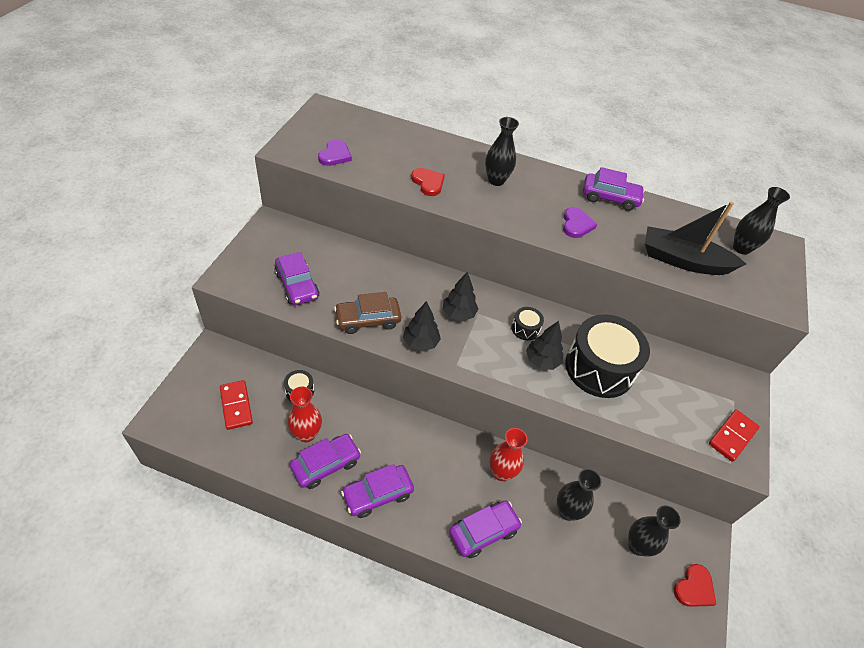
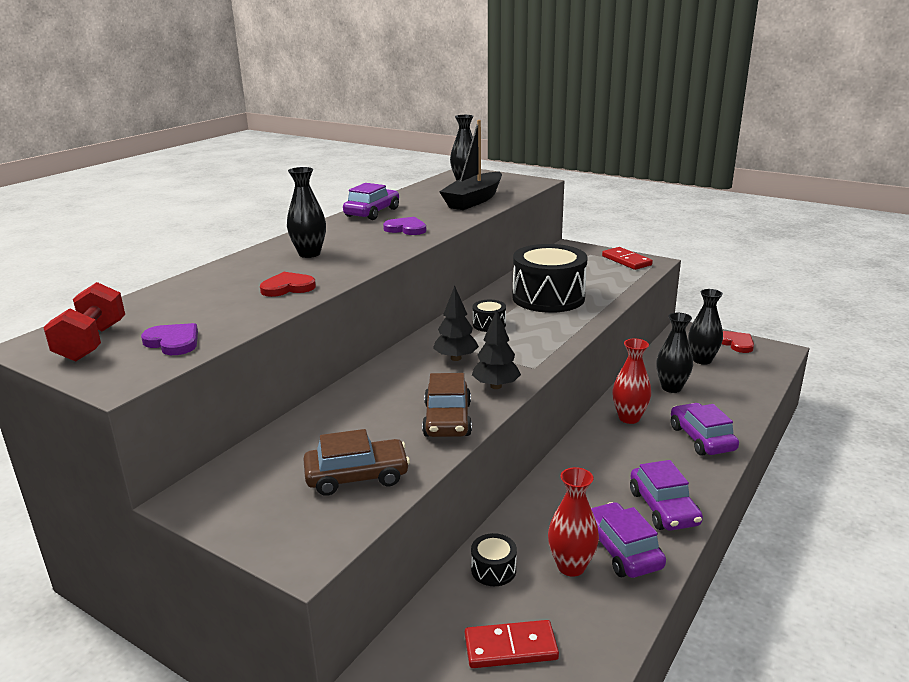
camera: 70 degrees left, 25 degrees down
purple car [274,252,319,305] -> brown car [303,429,410,496]
black tree [526,321,563,370] -> none
none -> red dumbbell [43,282,125,362]

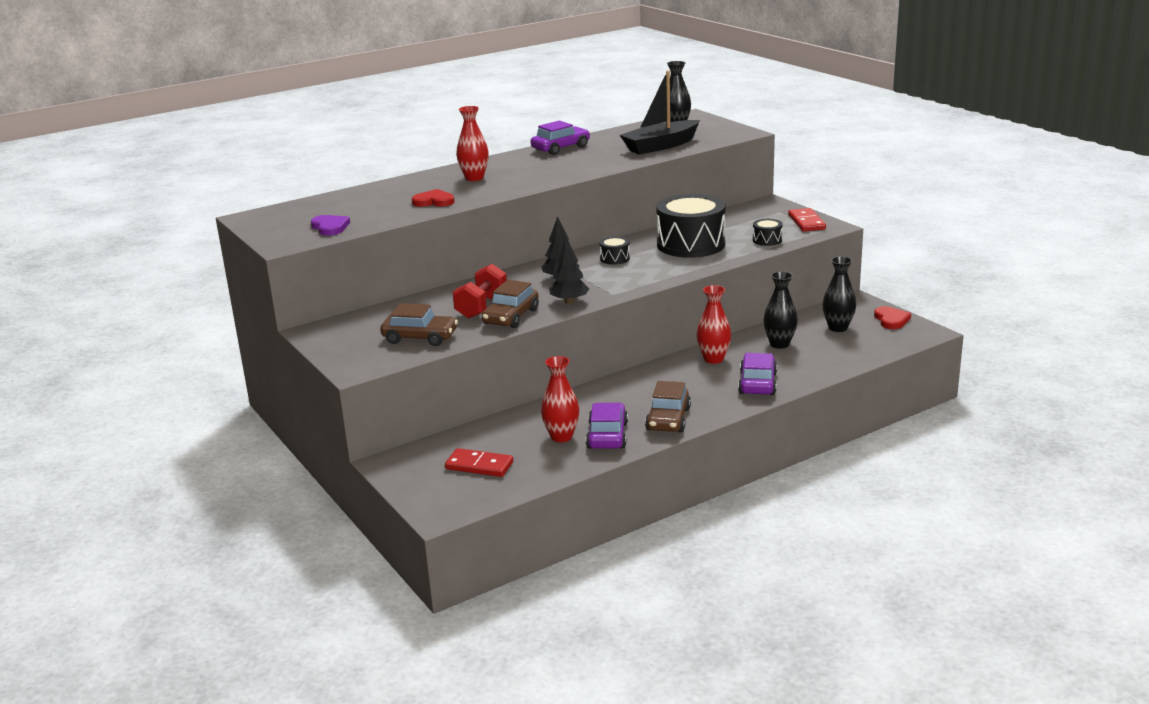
camera: 25 degrees right, 0 degrees up
red dumbbell [43,282,125,362] -> red dumbbell moved to [453,264,507,319]
black vase [287,167,326,258] -> red vase [456,106,489,181]
purple heart [383,217,426,235] -> none
black drum [471,533,517,586] -> black drum moved to [753,219,783,246]
purple car [630,460,703,531] -> brown car [645,381,691,432]

